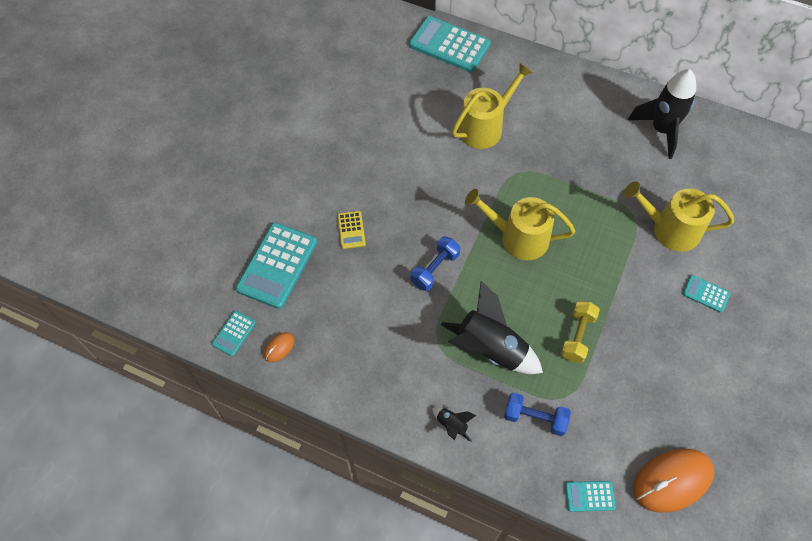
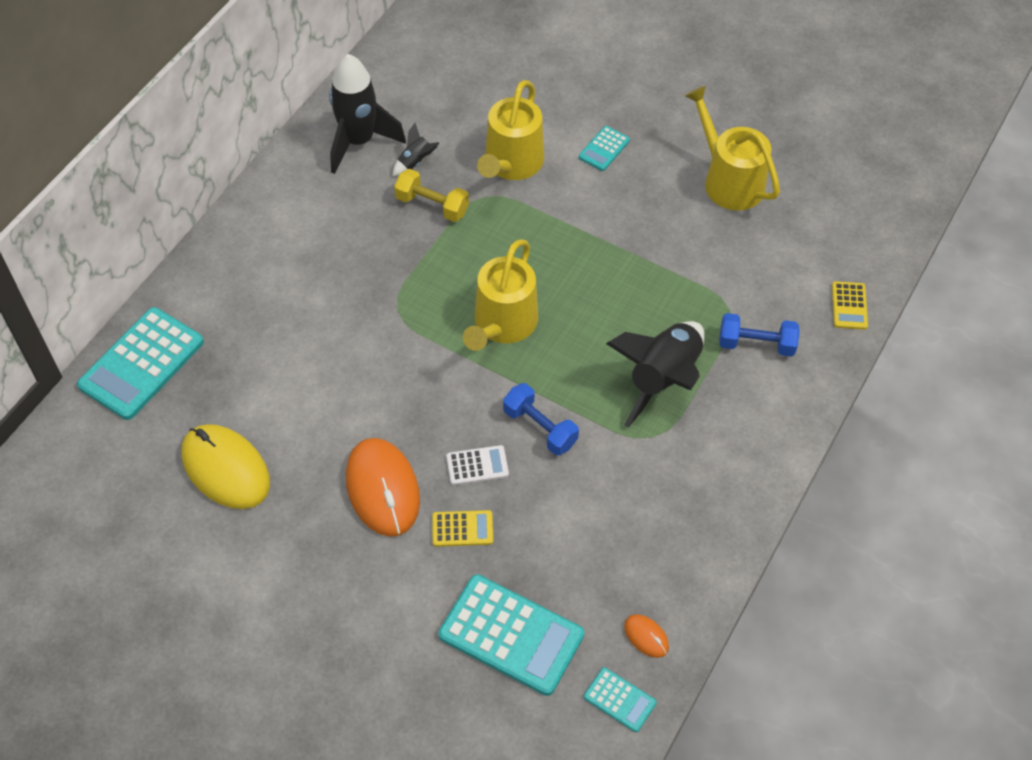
camera: 85 degrees left, 5 degrees down
black rocket [432,407,477,442] -> black rocket moved to [393,123,440,176]
yellow watering can [452,63,533,149] -> yellow watering can moved to [685,86,780,211]
blue dumbbell [504,392,571,436] -> blue dumbbell turned 75 degrees clockwise [719,313,800,357]
yellow dumbbell [560,301,600,363] -> yellow dumbbell moved to [394,169,469,222]
turquoise calculator [565,481,616,512] -> yellow calculator [832,281,868,330]
orange mouse [633,449,714,513] -> orange mouse moved to [346,438,420,537]
none -> yellow mouse [181,424,270,509]
none -> white calculator [446,445,509,485]

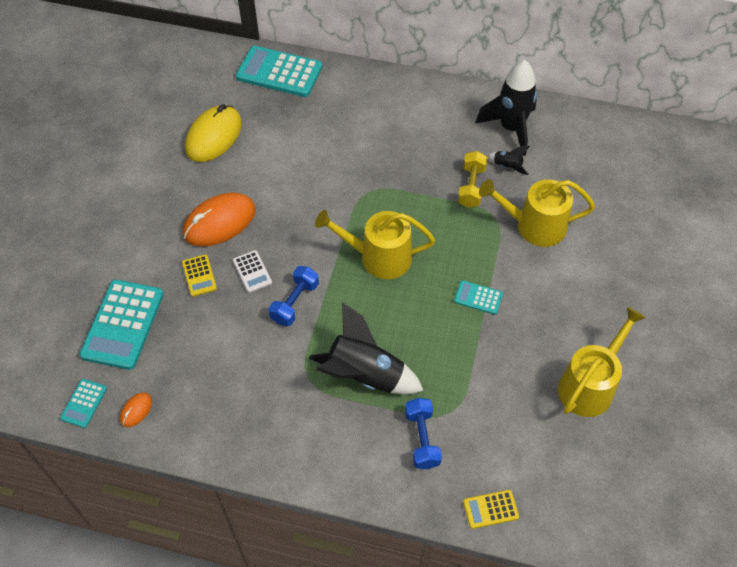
camera: 75 degrees right, 0 degrees up
turquoise calculator [579,126,630,171] -> turquoise calculator moved to [454,280,503,315]

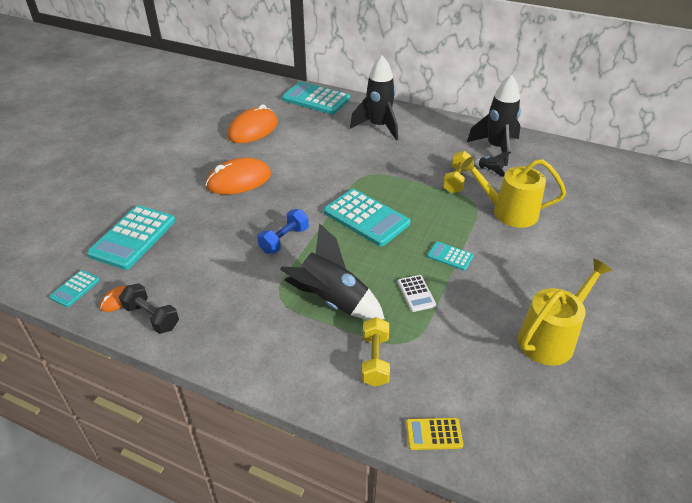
camera: 10 degrees right, 15 degrees down
yellow calculator [182,254,217,297] -> none
yellow mouse [185,104,242,162] -> orange mouse [227,104,278,143]
white calculator [233,250,272,293] -> white calculator moved to [398,275,436,312]
yellow watering can [315,210,435,279] -> turquoise calculator [324,189,410,246]
blue dumbbell [405,398,442,469] -> yellow dumbbell [362,317,390,387]
none -> black dumbbell [119,284,179,334]
none -> black rocket [350,56,398,140]

